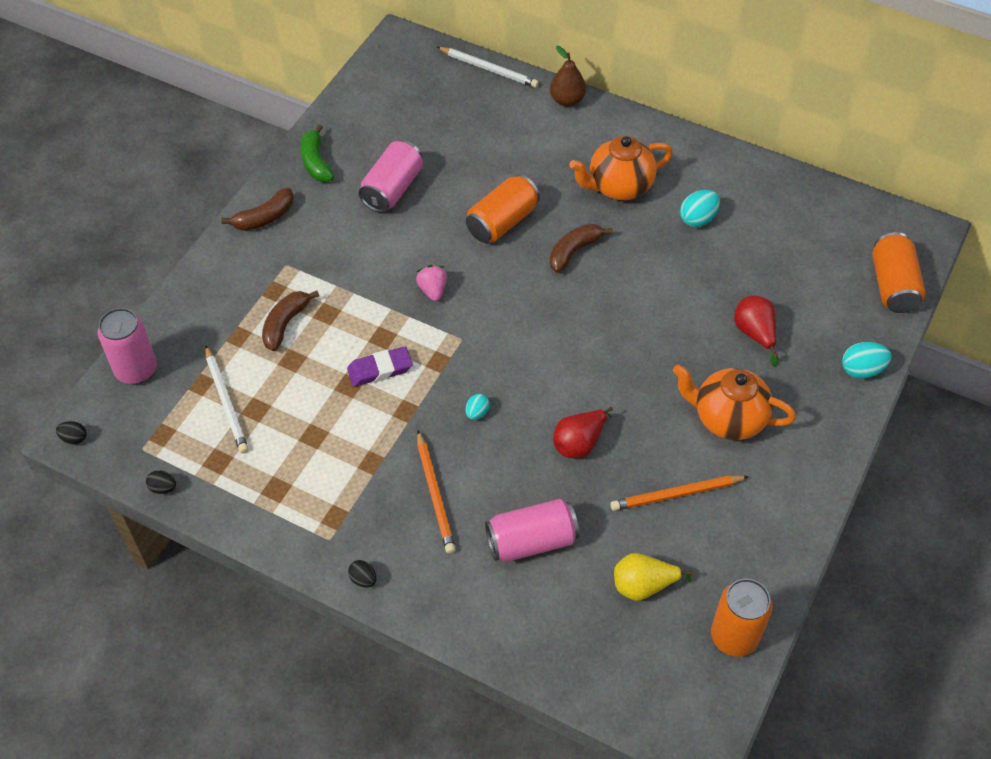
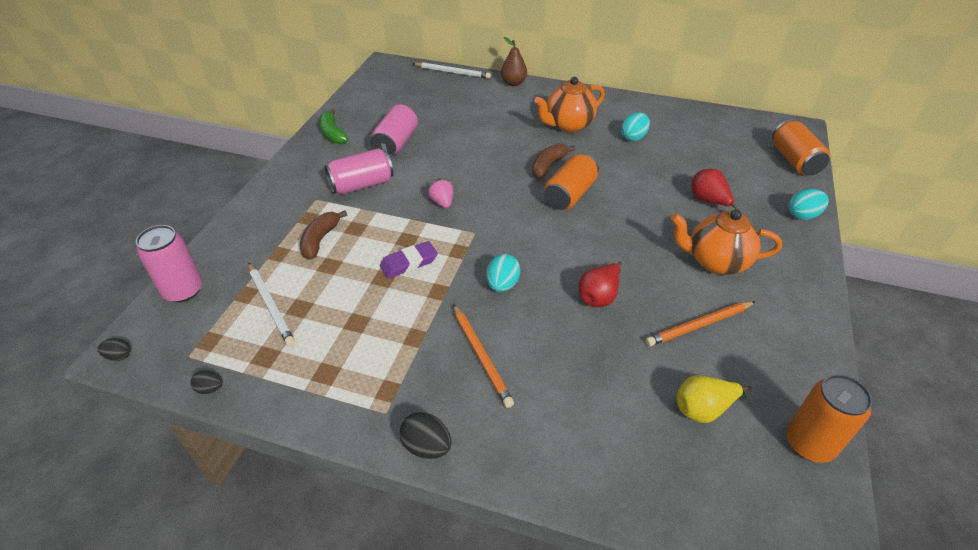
camera: 10 degrees left, 10 degrees down
brown banana [221,188,294,231] -> none
black egg [348,560,376,588] -> black egg [400,412,452,459], size x1.65
orange can [466,174,540,243] -> orange can moved to [544,153,599,210]
turquoise egg [466,394,490,420] -> turquoise egg [486,254,521,292], size x1.65
pink can [485,499,579,562] -> pink can moved to [325,148,394,194]

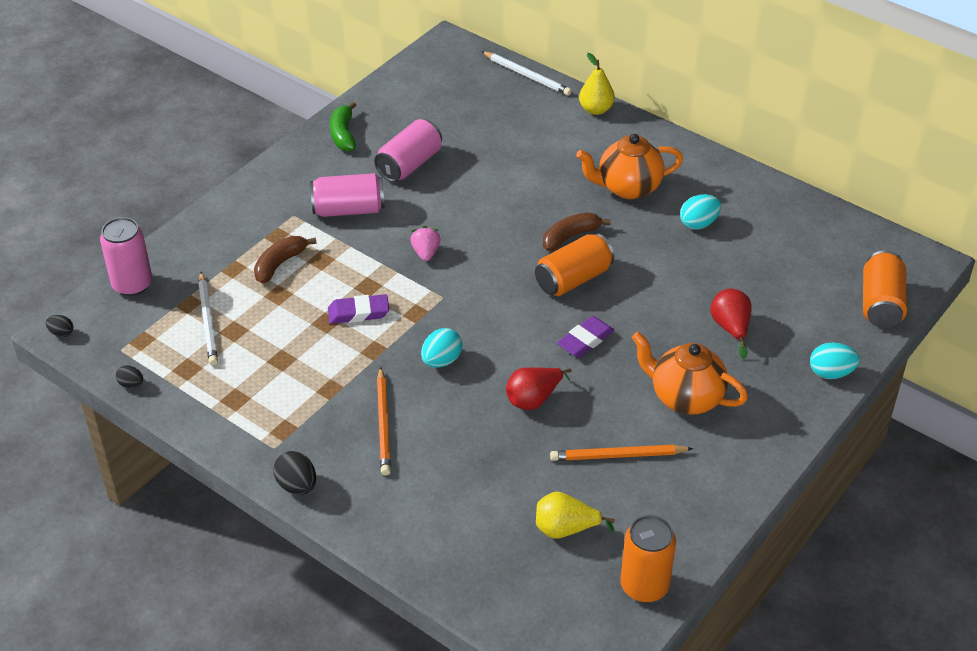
camera: 20 degrees right, 0 degrees up
brown pear [501,37,527,86] -> yellow pear [579,53,615,115]
none -> purple eraser [557,316,615,358]

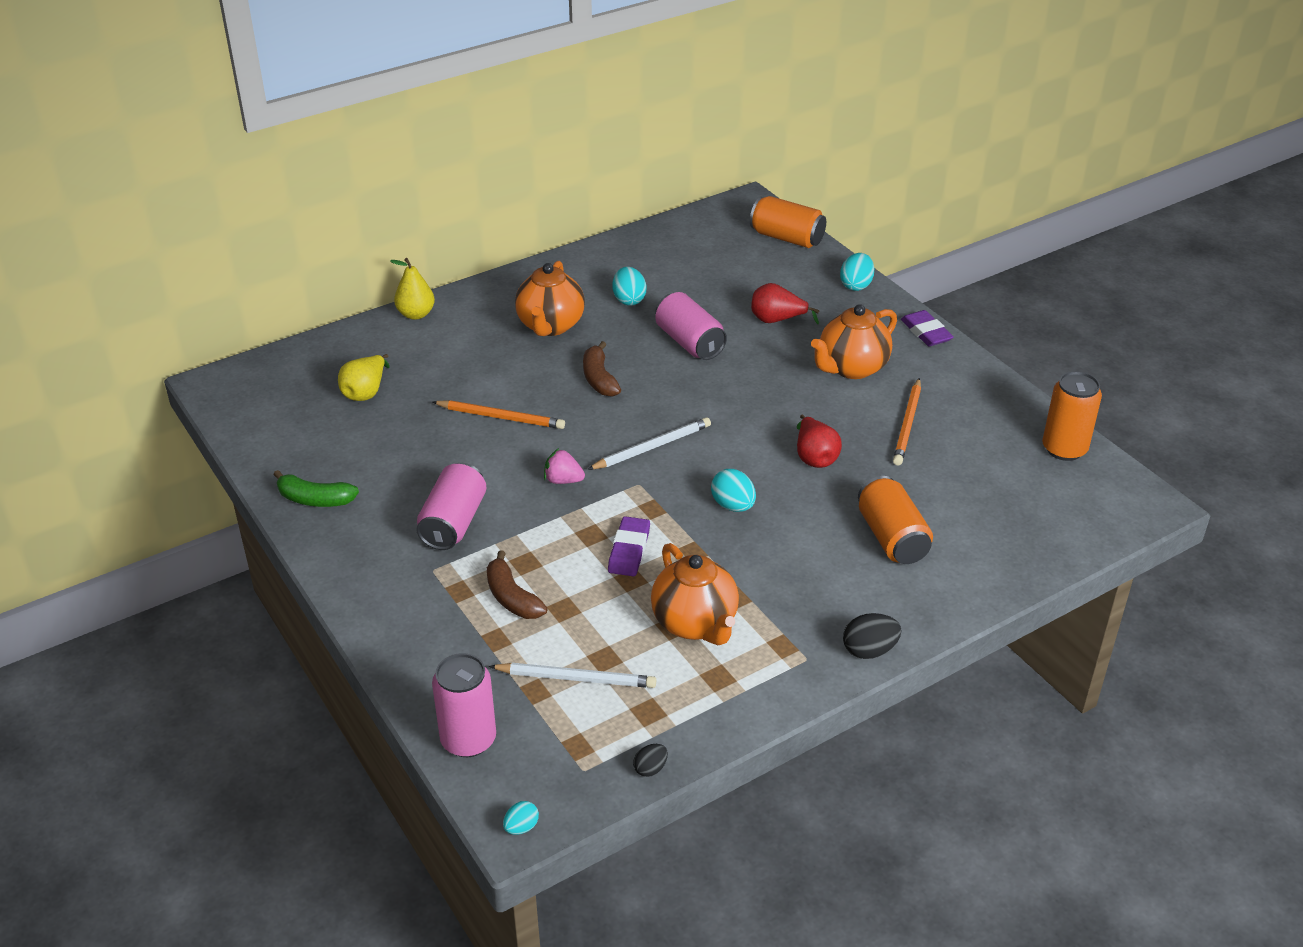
camera: 70 degrees left, 5 degrees down
black egg [46,315,73,337] -> turquoise egg [503,801,539,835]
pink can [374,119,442,182] -> pink can moved to [655,292,727,360]
orange pencil [377,367,391,475] -> orange pencil moved to [433,400,565,429]
white pencil [481,51,572,96] -> white pencil moved to [587,417,711,470]
orange can [535,233,614,296] -> orange can moved to [858,476,933,564]
yellow pear [536,492,615,539] -> yellow pear moved to [338,354,390,401]
purple eraser [557,316,615,358] -> purple eraser moved to [901,310,953,346]
none -> orange teapot [651,543,739,645]

